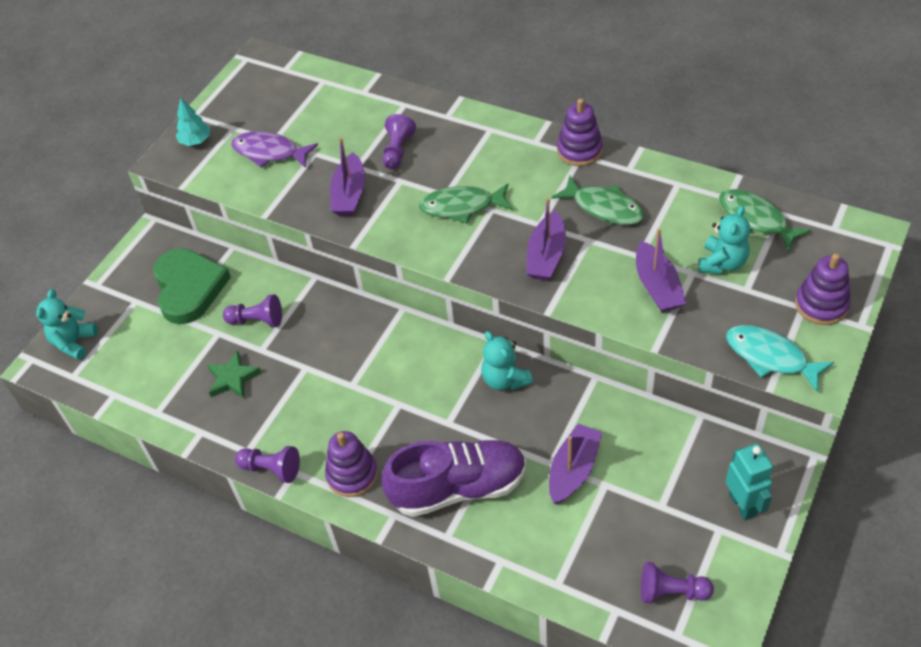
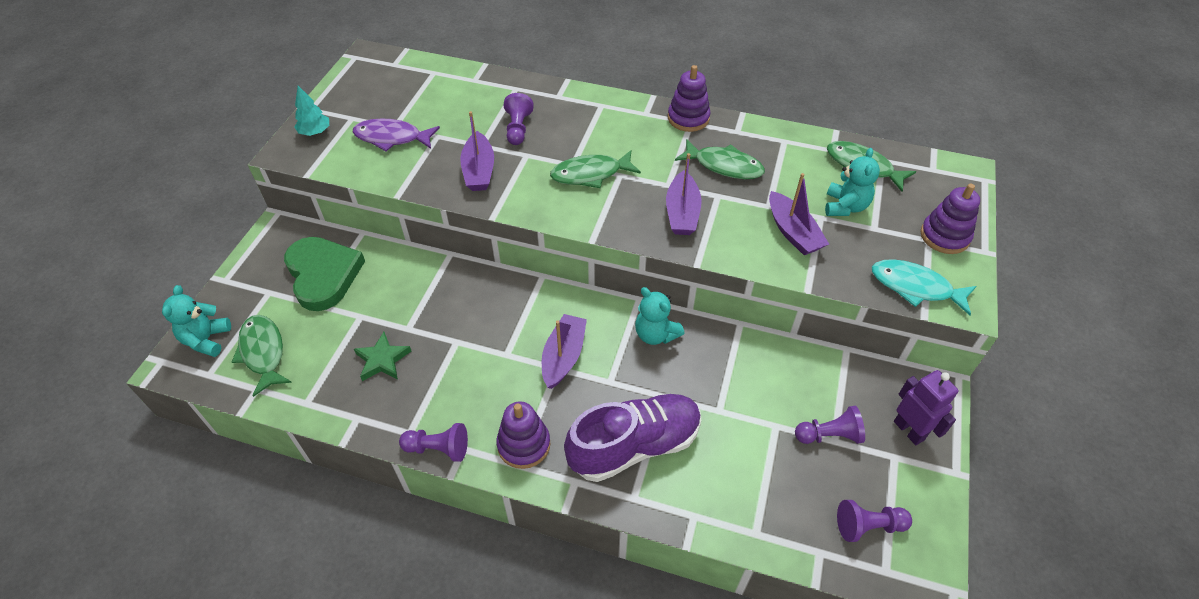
camera: 15 degrees left, 0 degrees up
purple pawn [223,294,282,327] -> purple pawn moved to [795,406,865,444]
purple boat [549,423,602,504] -> purple boat moved to [542,314,587,389]
turquoise robot [726,444,773,520] -> purple robot [894,370,959,445]
none -> green fish [232,315,292,397]

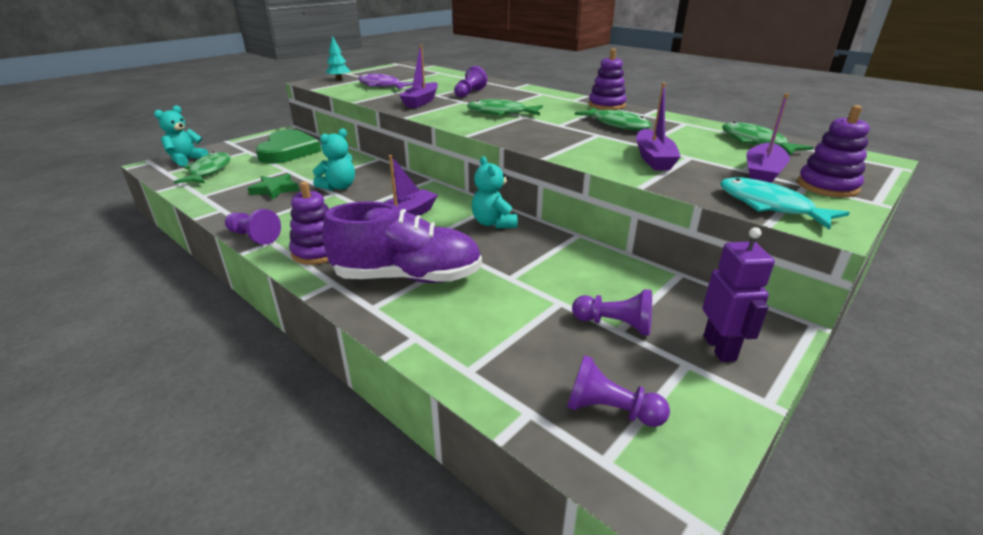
camera: 25 degrees right, 20 degrees down
purple boat [666,153,702,235] -> purple boat moved to [746,93,790,183]
turquoise teddy bear [825,148,880,216] -> turquoise teddy bear moved to [313,129,355,191]

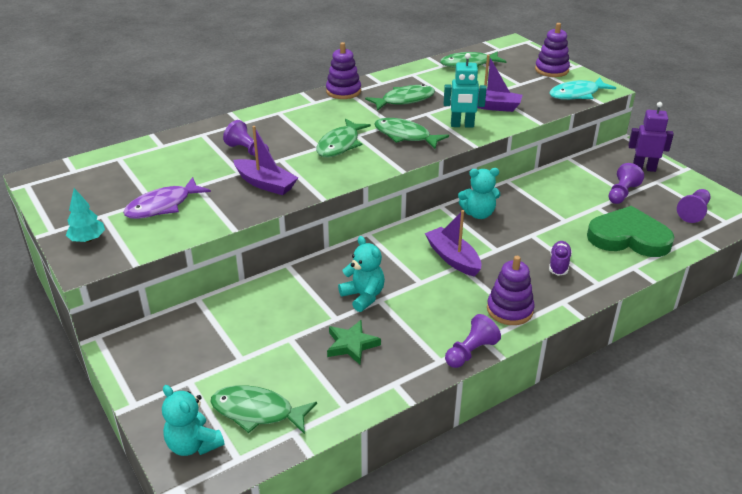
camera: 75 degrees left, 5 degrees up
green heart [256,129,321,164] -> green heart moved to [587,206,675,257]
purple shoe [322,201,482,283] -> purple shoe [549,241,572,276], size x0.43
purple boat [746,93,790,183] -> none
none -> green fish [374,118,449,149]
none -> turquoise robot [444,53,487,128]

